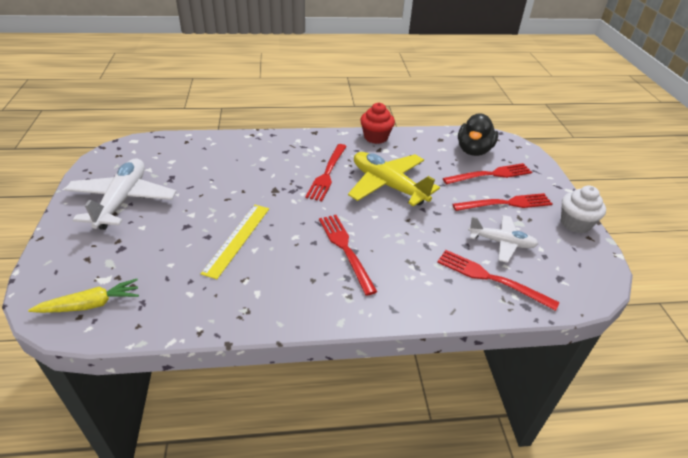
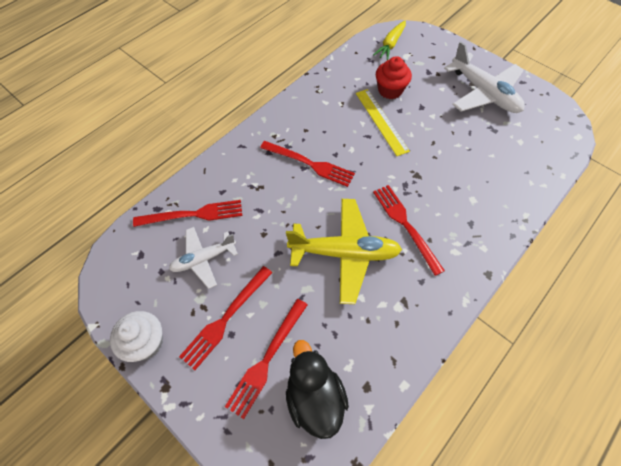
camera: 140 degrees right, 20 degrees up
red cupcake [360,103,395,144] -> red cupcake moved to [376,56,412,99]

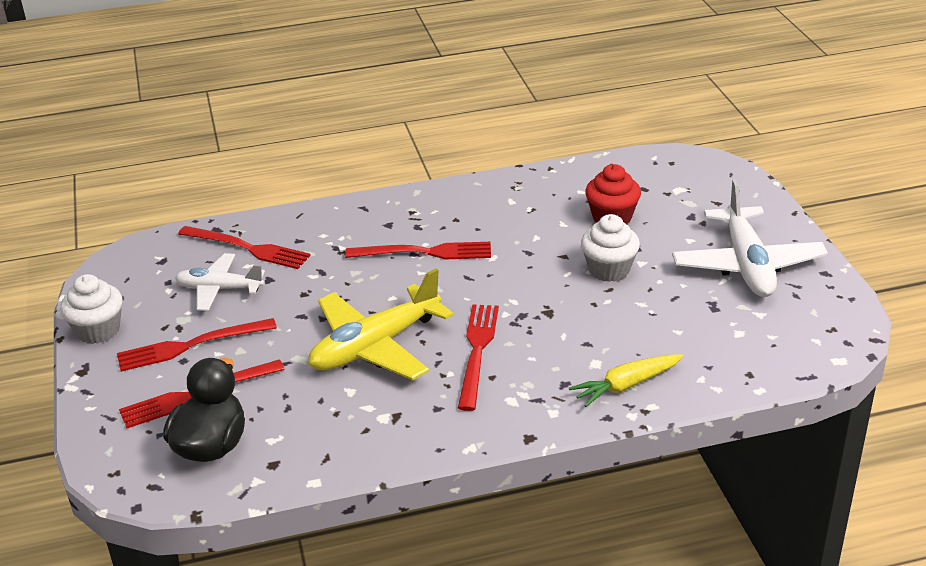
camera: 35 degrees right, 25 degrees down
red fork [260,141,355,187] -> red fork turned 60 degrees counterclockwise [345,242,491,259]
yellow plane [286,199,402,304] -> yellow plane turned 105 degrees clockwise [308,268,454,380]
yellow ruler [356,89,410,156] -> none
yellow carrot [373,20,406,60] -> yellow carrot moved to [569,354,684,407]
none -> white cupcake [581,214,640,282]

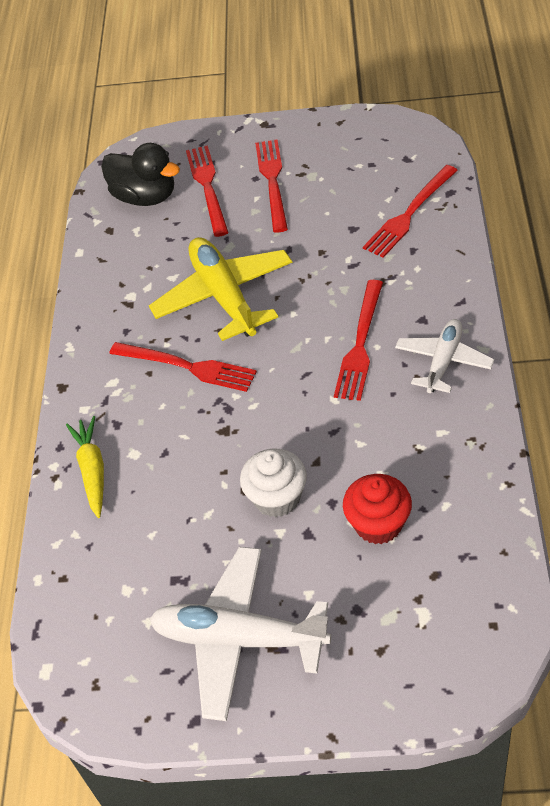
camera: 110 degrees right, 15 degrees up
white cupcake [60,274,123,344] -> none
white plane [175,253,265,311] -> white plane moved to [395,319,494,393]

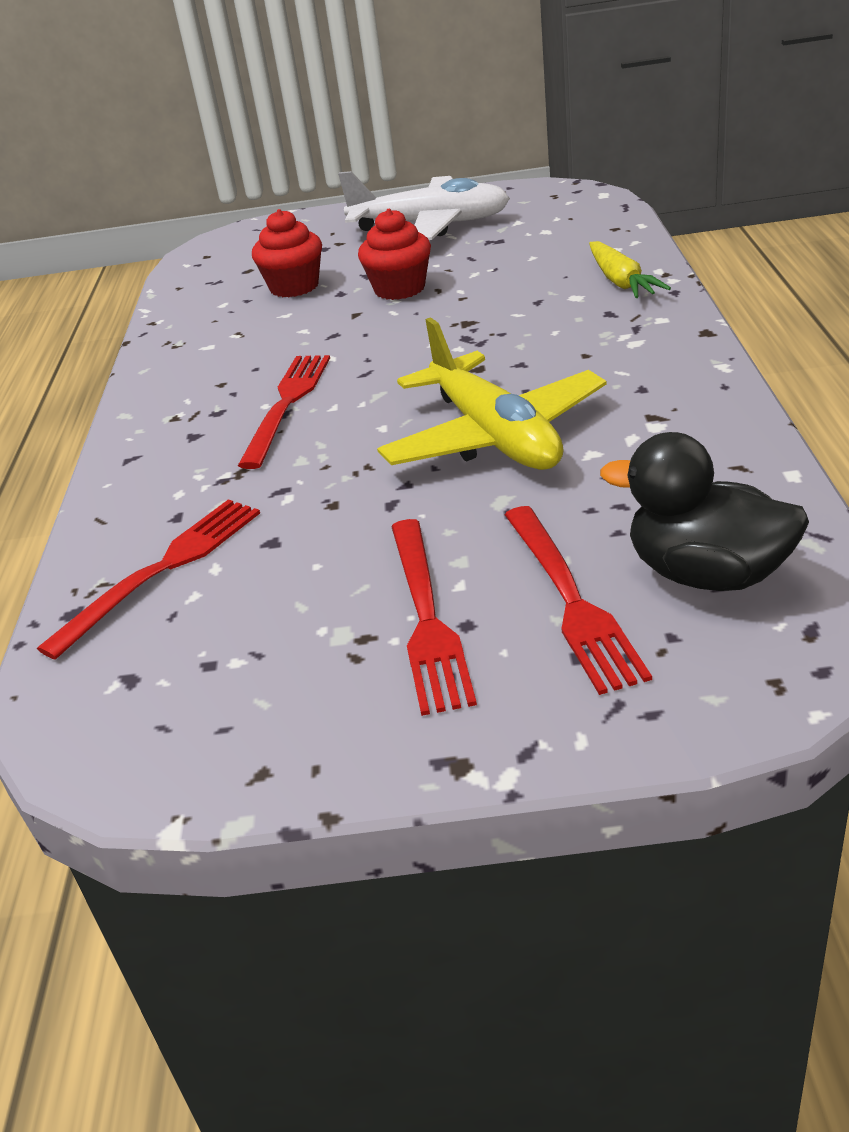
camera: 175 degrees right, 15 degrees down
red fork [109,342,257,392] -> none
white cupcake [240,449,307,517] -> red cupcake [358,209,431,300]
white plane [395,319,494,393] -> none

